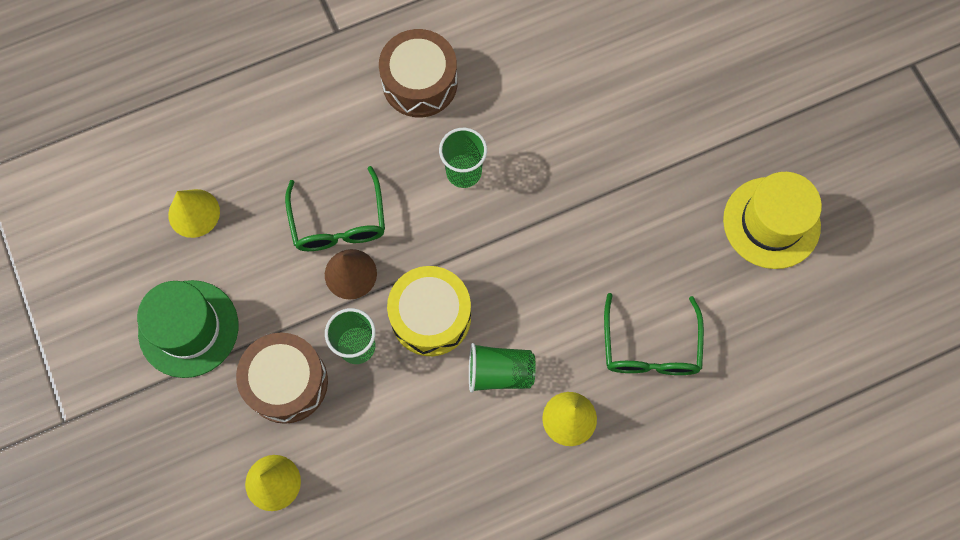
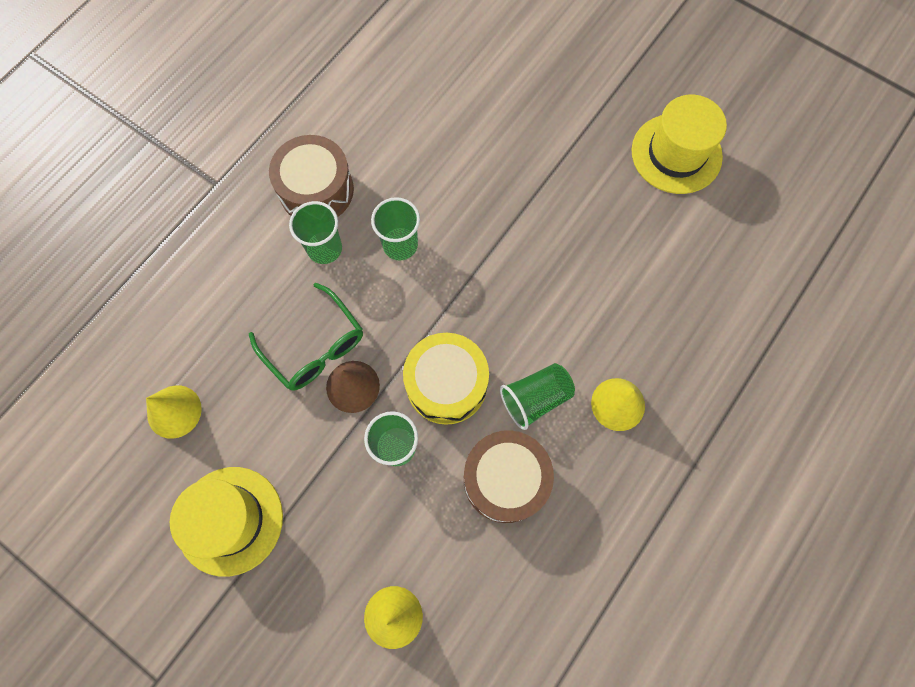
camera: 30 degrees left, 0 degrees up
green hat [137,280,238,378] -> yellow hat [170,467,283,577]
brown drum [236,333,328,424] -> brown drum moved to [464,430,554,523]
green glasses [604,293,704,375] -> none
none -> green cup [289,201,342,264]

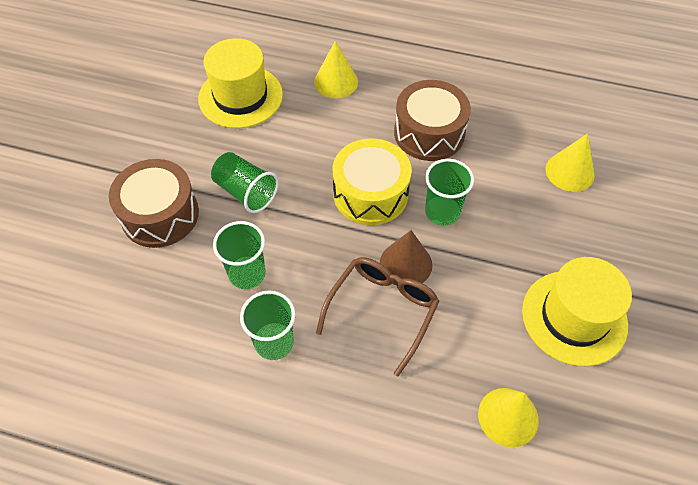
camera: 110 degrees left, 15 degrees down
green glasses [249,283,363,391] -> brown glasses [316,257,440,376]
brown drum [269,135,354,217] -> brown drum moved to [109,159,199,248]
green cup [500,363,575,430] -> green cup moved to [211,152,278,213]
yellow hat [632,95,727,194] -> yellow hat moved to [198,38,283,128]

